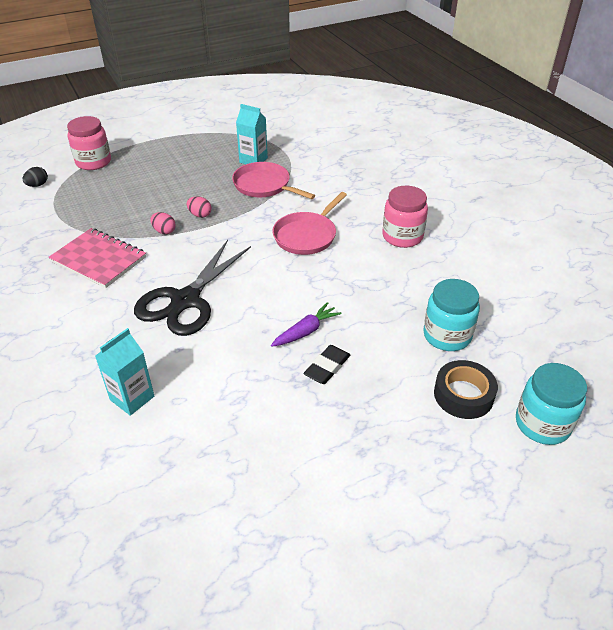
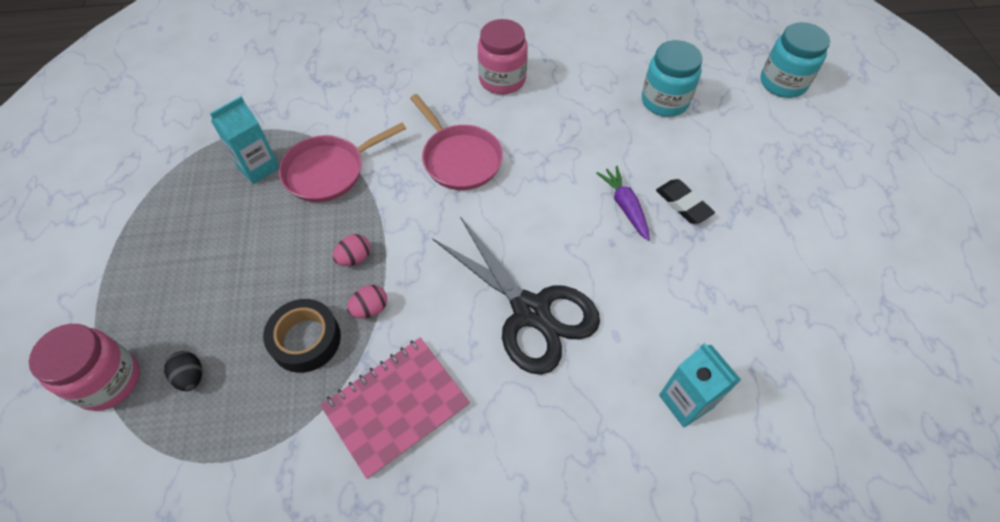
camera: 70 degrees left, 15 degrees up
black egg [23,167,48,187] -> black egg moved to [164,351,202,391]
black tape [434,360,498,419] -> black tape moved to [263,299,341,373]

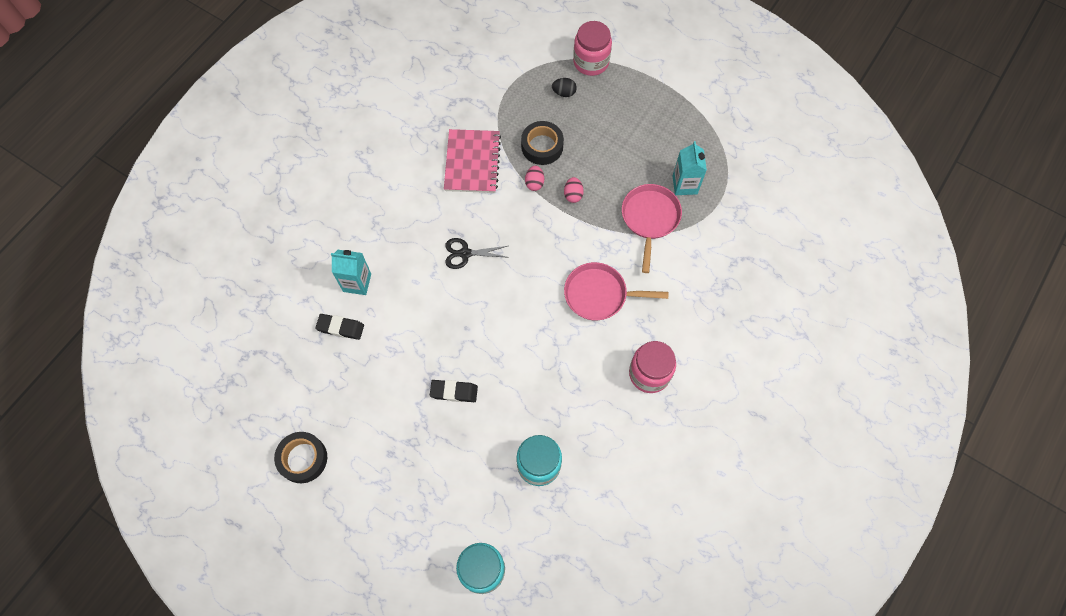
camera: 130 degrees right, 10 degrees up
black scissors [432,217,600,375] -> black scissors [445,238,510,269], size x0.51
purple carrot [596,166,650,241] -> none
none -> black tape [274,432,327,483]
none -> black eraser [315,314,364,340]

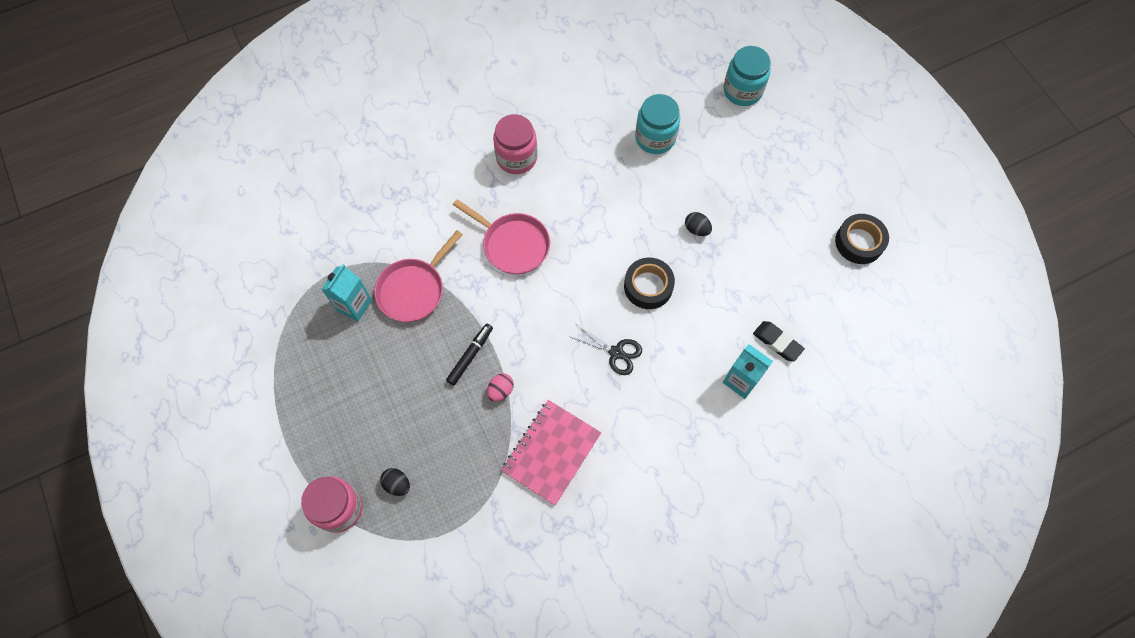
camera: 150 degrees left, 0 degrees up
black eraser [430,380,478,402] -> black egg [685,212,712,236]
black tape [521,121,564,165] -> black tape moved to [624,258,675,309]
pink egg [564,177,584,203] -> black marker [446,323,493,385]

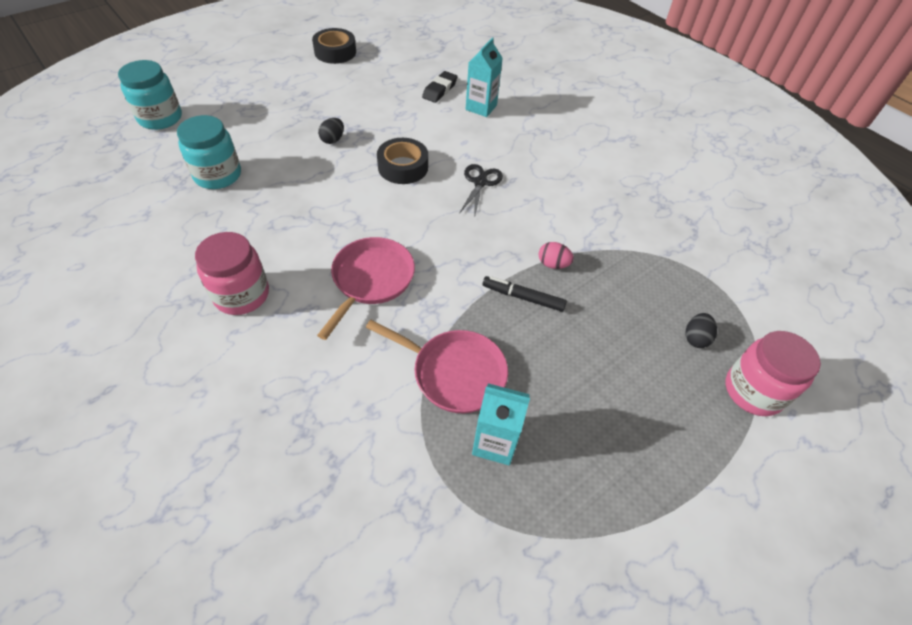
camera: 105 degrees left, 15 degrees down
pink notebook [501,400,601,505] -> none

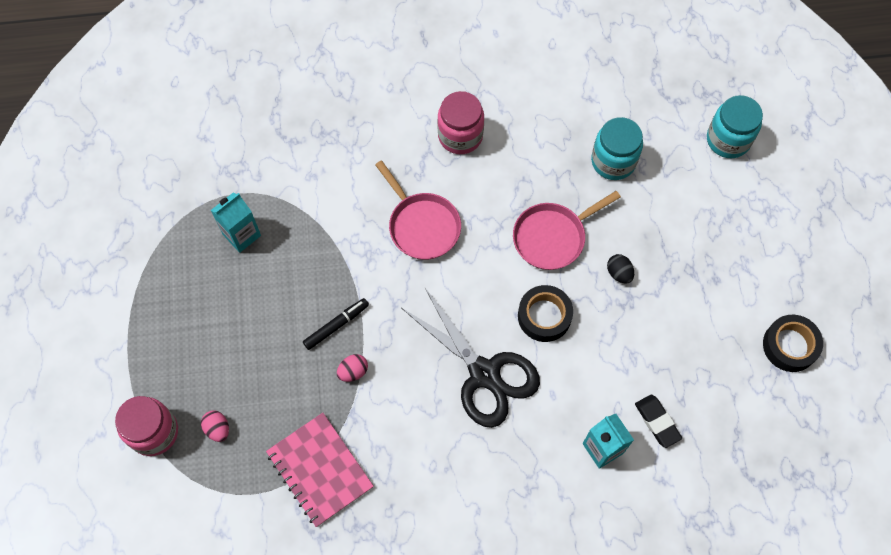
camera: 125 degrees right, 15 degrees up
pink pan [366,320,508,413] -> pink pan moved to [513,191,621,270]
black scissors [460,164,503,215] -> black scissors [402,288,540,428], size x1.98
black egg [686,313,717,348] -> pink egg [201,410,229,442]
none -> pink notebook [266,413,374,527]

